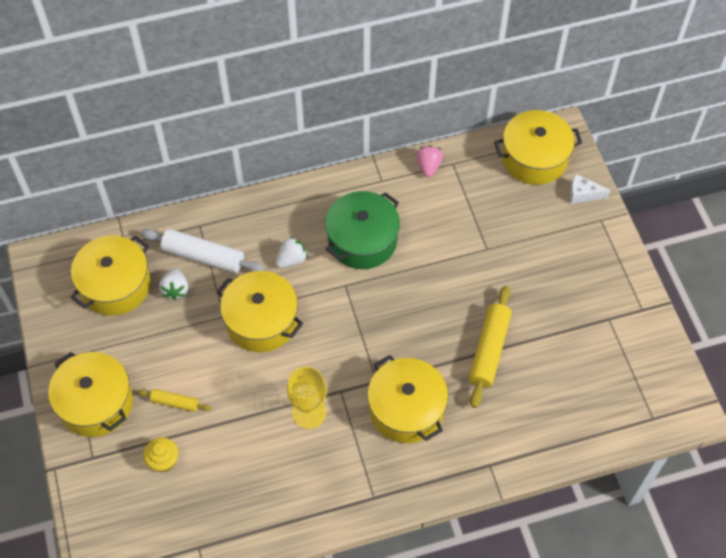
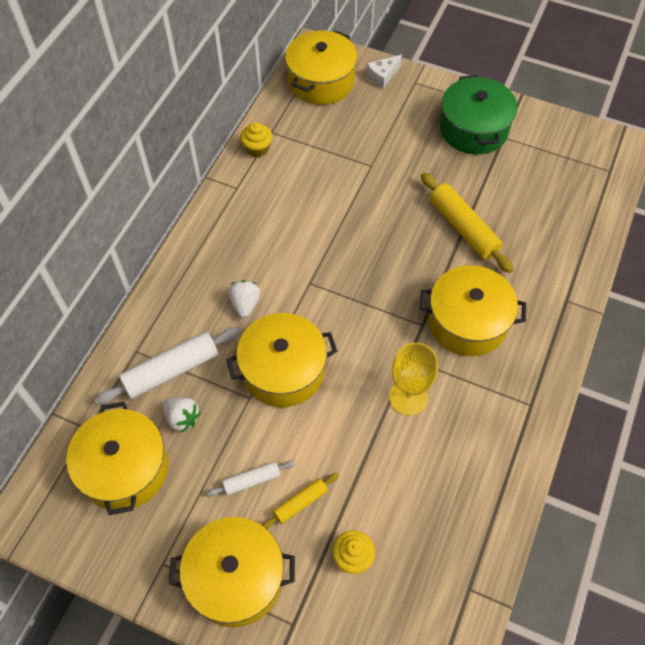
camera: 50 degrees left, 0 degrees up
green pot [325,191,400,269] -> green pot moved to [440,75,517,155]
pink strawberry [416,146,443,177] -> yellow cupcake [240,122,273,158]
none -> white rolling pin [207,461,295,496]

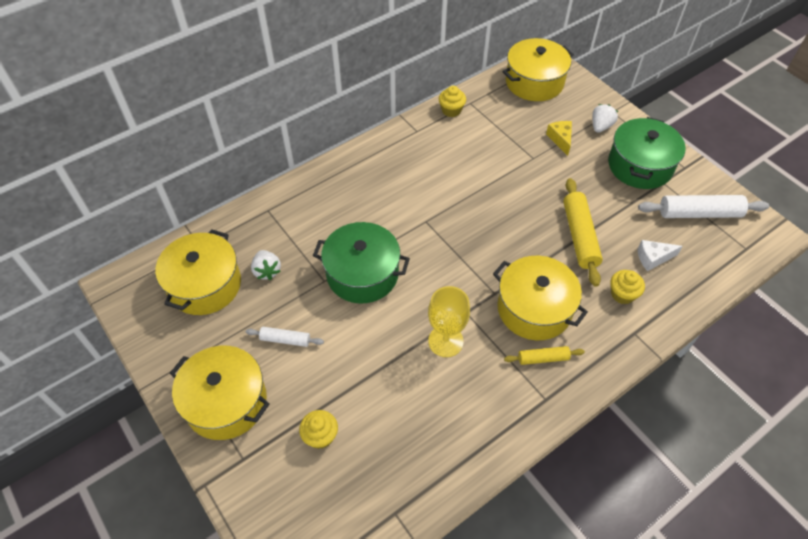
camera: 30 degrees right, 5 degrees down
white rolling pin [94,327,240,405] -> white rolling pin moved to [638,195,769,218]
yellow pot [226,313,337,407] -> green pot [313,222,410,304]
white strawberry [228,280,261,318] -> white strawberry moved to [592,104,618,133]
yellow rolling pin [262,473,339,529] -> yellow rolling pin moved to [504,346,585,365]
white cheese [366,55,402,89] -> white cheese moved to [638,240,683,271]
none -> yellow cheese [546,121,572,156]
none -> yellow cupcake [610,270,645,304]

